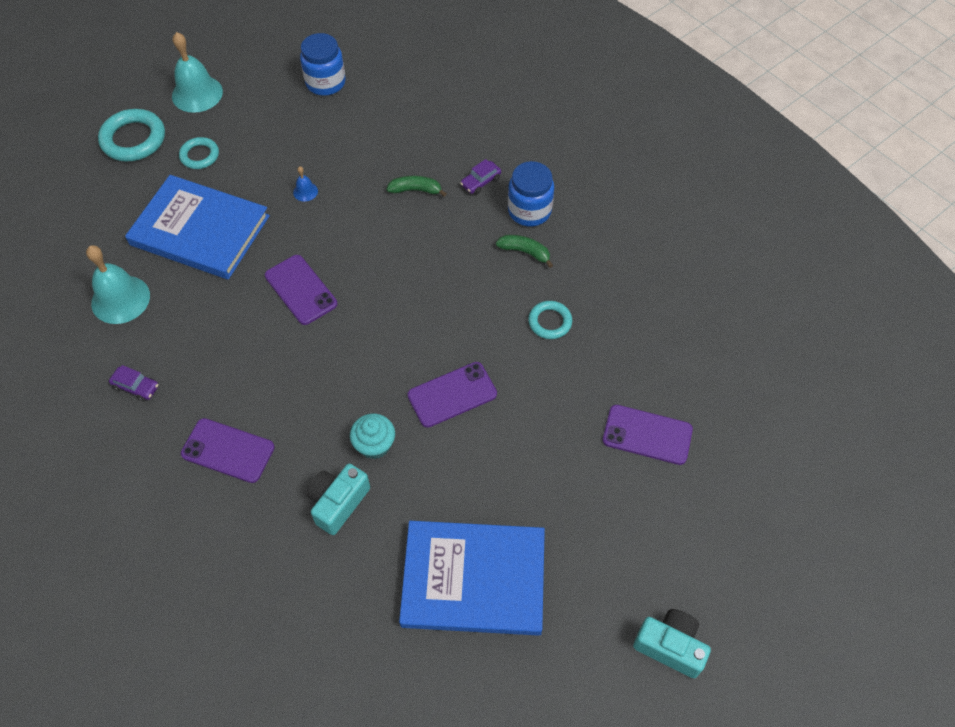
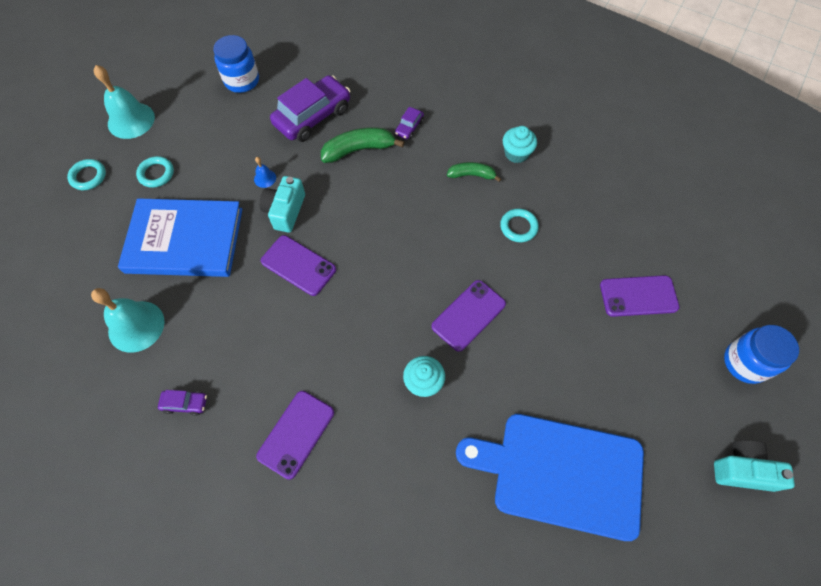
camera: 20 degrees left, 5 degrees up
turquoise ring [98,109,165,161] -> turquoise ring [67,159,106,190], size x0.60
purple phone [181,418,275,483] -> purple phone turned 60 degrees counterclockwise [256,391,334,480]
turquoise camera [307,464,370,535] -> turquoise camera moved to [259,176,305,233]
green banana [387,176,447,197] -> green banana [321,127,404,163], size x1.59
blue book [399,521,545,636] -> blue cutting board [456,414,644,541]
blue jar [508,161,554,226] -> blue jar moved to [724,325,799,384]
none -> purple car [270,75,350,142]
none -> turquoise cupcake [503,126,537,163]

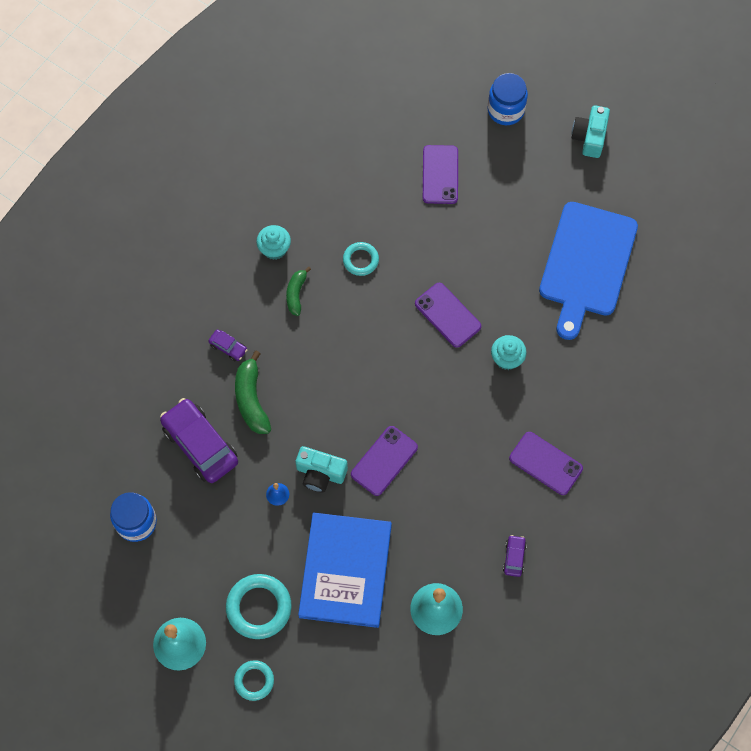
camera: 85 degrees left, 5 degrees up
turquoise ring [136,156,174,188] -> turquoise ring [226,574,292,639], size x1.67

